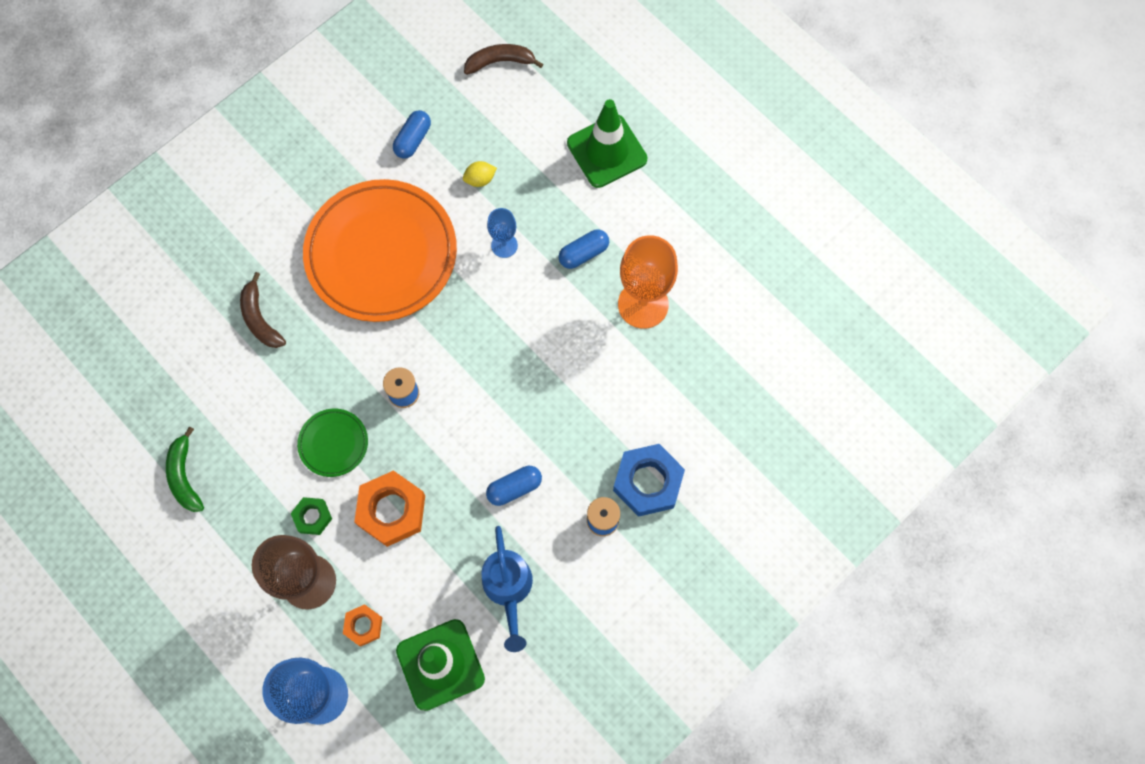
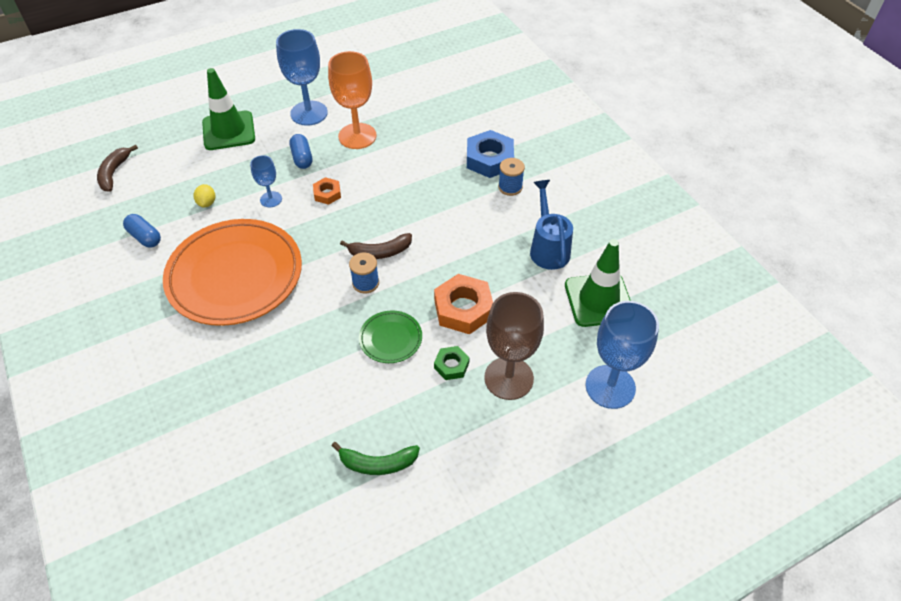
camera: 75 degrees left, 20 degrees down
brown banana [240,272,286,348] -> brown banana moved to [340,233,412,259]
orange nut [343,604,383,647] -> orange nut moved to [313,177,341,205]
blue watering can [482,526,533,652] -> blue watering can turned 105 degrees counterclockwise [530,180,573,270]
blue capsule [486,466,542,506] -> none
none -> blue goblet [276,29,328,126]

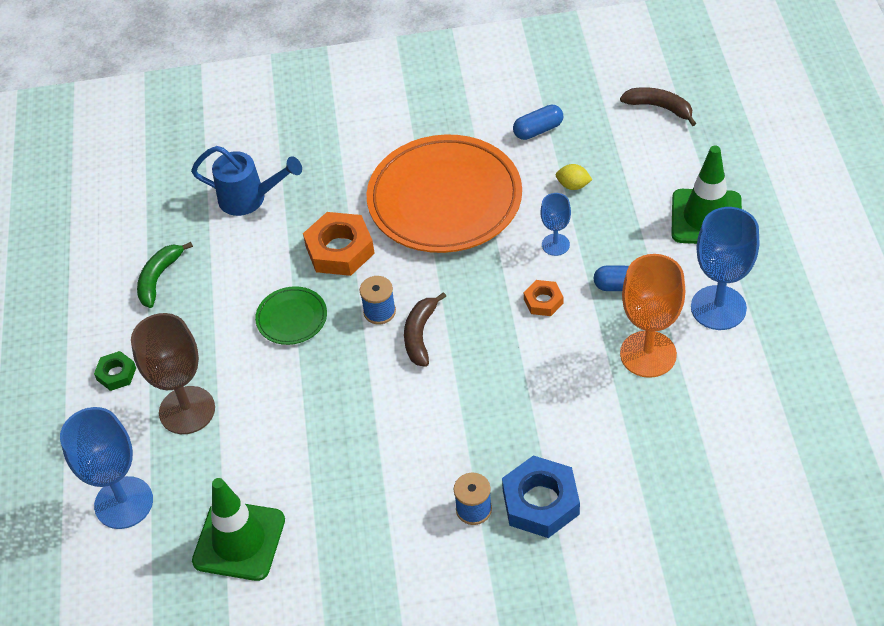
camera: 115 degrees right, 0 degrees up
orange nut [434,274,493,334] -> orange nut moved to [303,212,375,276]
green nut [434,346,470,380] -> green nut moved to [94,351,136,391]
blue watering can [530,180,573,270] -> blue watering can moved to [191,146,302,216]

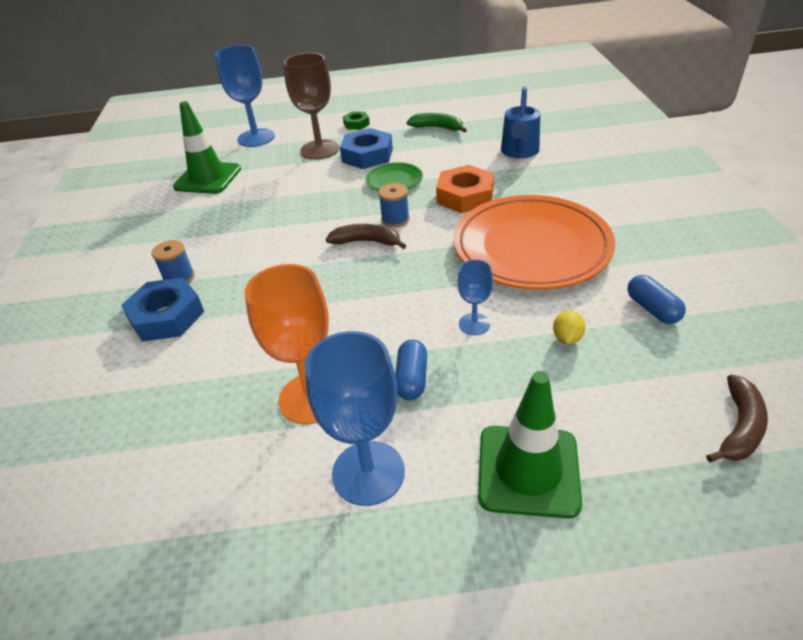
camera: 90 degrees right, 10 degrees down
orange nut [524,280,563,316] -> none
none -> blue nut [340,128,393,169]

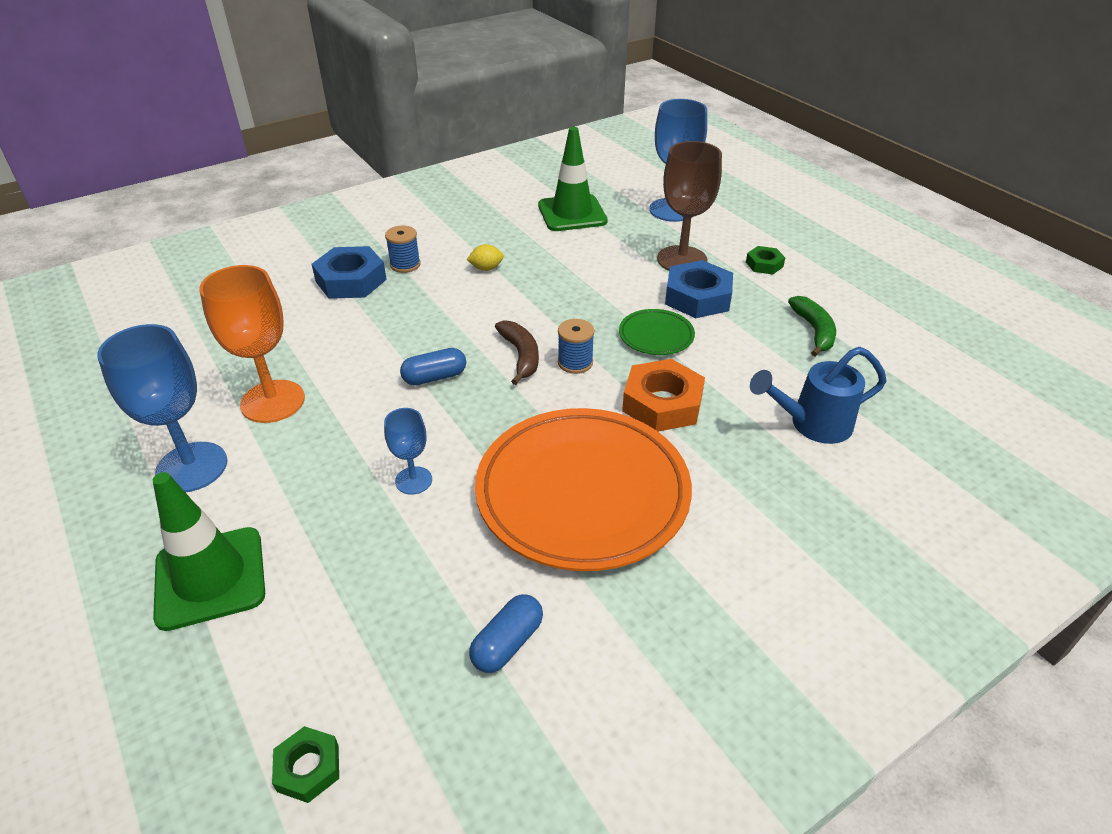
camera: 60 degrees right, 0 degrees up
blue capsule [395,339,427,400] -> blue capsule moved to [400,348,466,385]
yellow lemon [553,310,586,344] -> yellow lemon moved to [467,244,504,271]
brown banana [706,374,768,462] -> green nut [272,726,339,803]

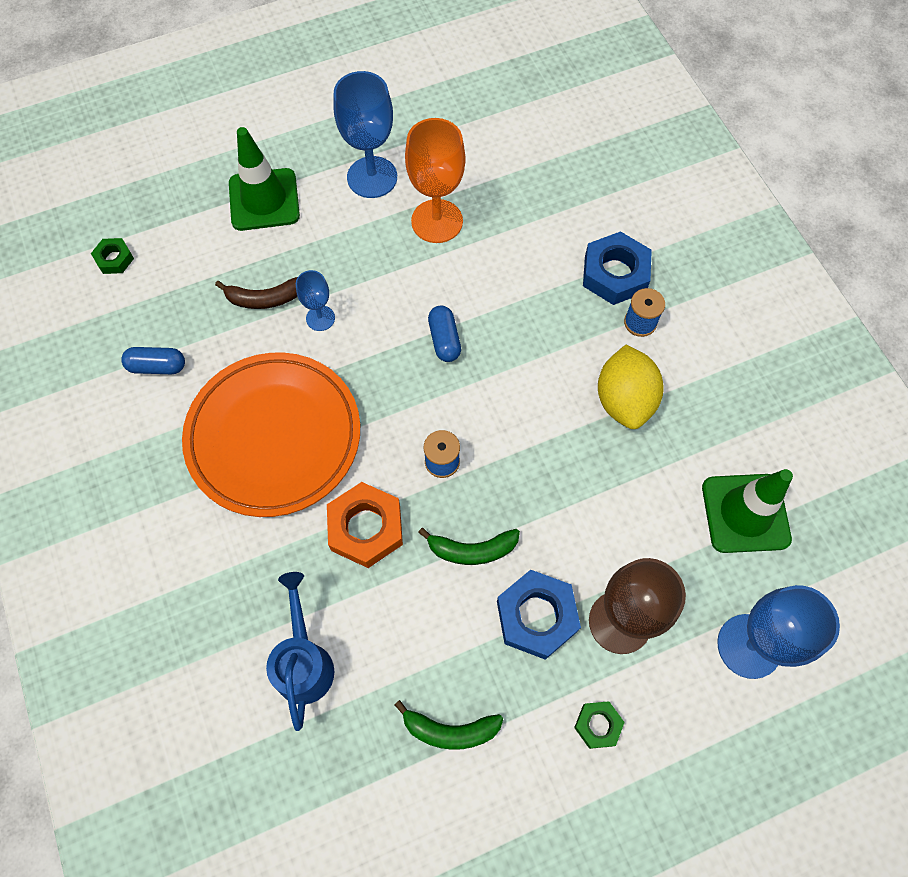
camera: 100 degrees right, 25 degrees up
yellow lemon [467,244,504,271] -> yellow lemon [598,345,664,429], size x2.19
blue capsule [469,594,543,673] -> blue capsule turned 45 degrees counterclockwise [121,347,185,374]
brown banana [495,320,539,385] -> brown banana moved to [215,277,298,309]
green plate [619,309,695,355] -> green banana [418,528,520,565]

